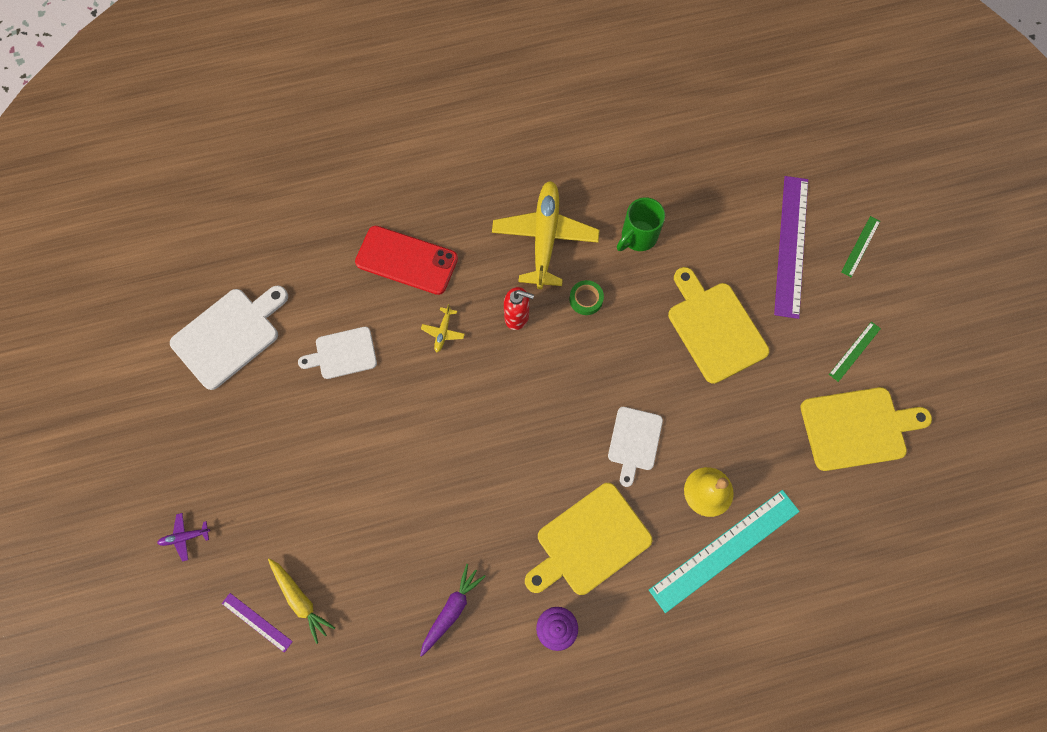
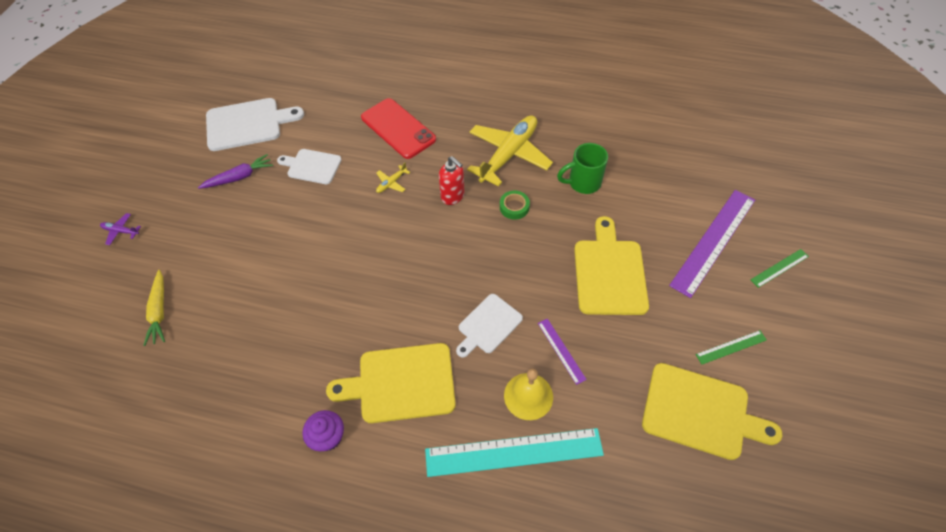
camera: 30 degrees right, 15 degrees down
purple ruler [222,593,293,653] -> purple ruler moved to [538,319,587,385]
purple carrot [420,564,486,657] -> purple carrot moved to [198,154,273,189]

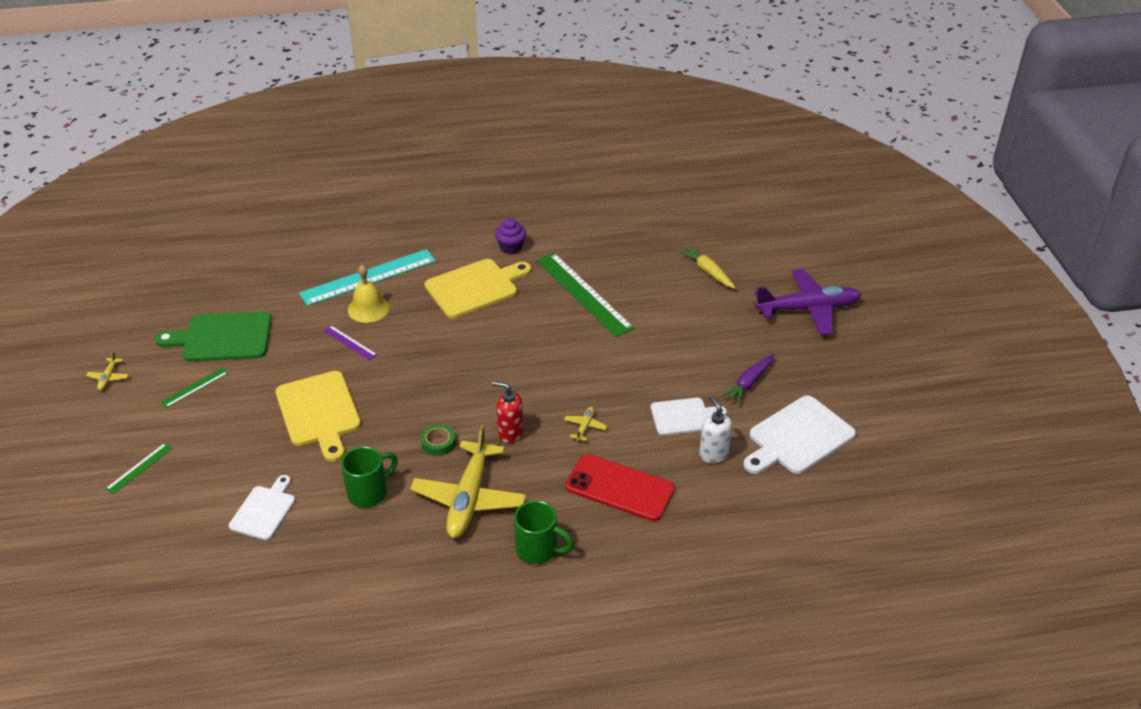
camera: 155 degrees right, 15 degrees down
purple plane [100,213,141,245] -> purple plane [754,269,861,335], size x2.49
white cutting board [456,294,523,358] -> white cutting board moved to [229,475,295,540]
yellow cutting board [642,363,782,460] -> green cutting board [155,311,272,362]
purple ruler [669,190,755,298] -> none
none -> yellow plane [86,351,129,390]
none -> green mug [514,500,574,564]
none -> green ruler [537,253,634,337]
none -> white soap dispenser [699,395,732,463]

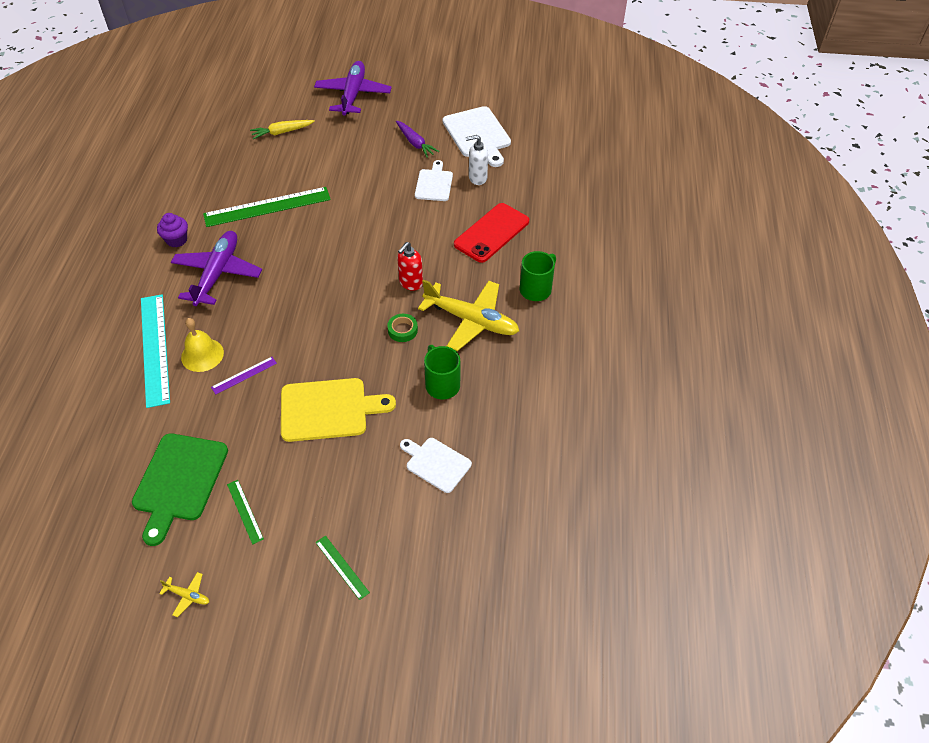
camera: 75 degrees left, 10 degrees up
yellow cutting board [425,259,531,318] -> purple plane [171,231,262,306]
yellow plane [564,407,607,441] -> none

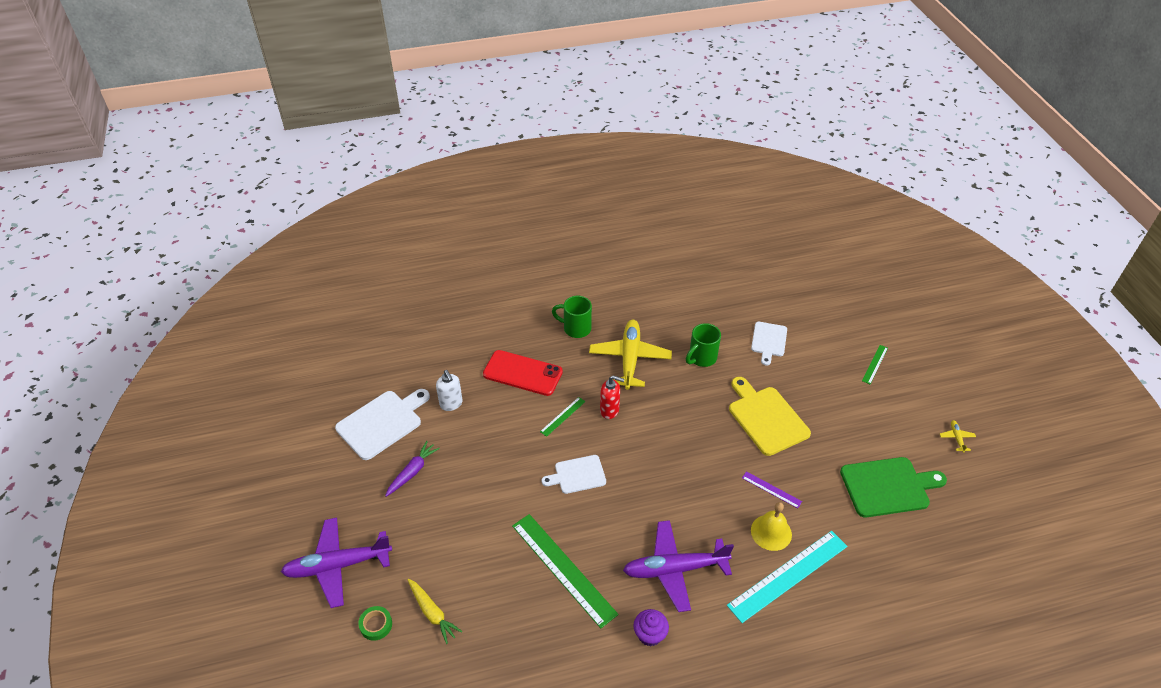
camera: 110 degrees left, 5 degrees down
green ruler [227,480,264,544] -> green ruler moved to [540,397,586,437]
green tape [387,314,418,342] -> green tape moved to [358,606,392,641]
white cutting board [415,160,453,201] -> white cutting board moved to [542,455,606,494]

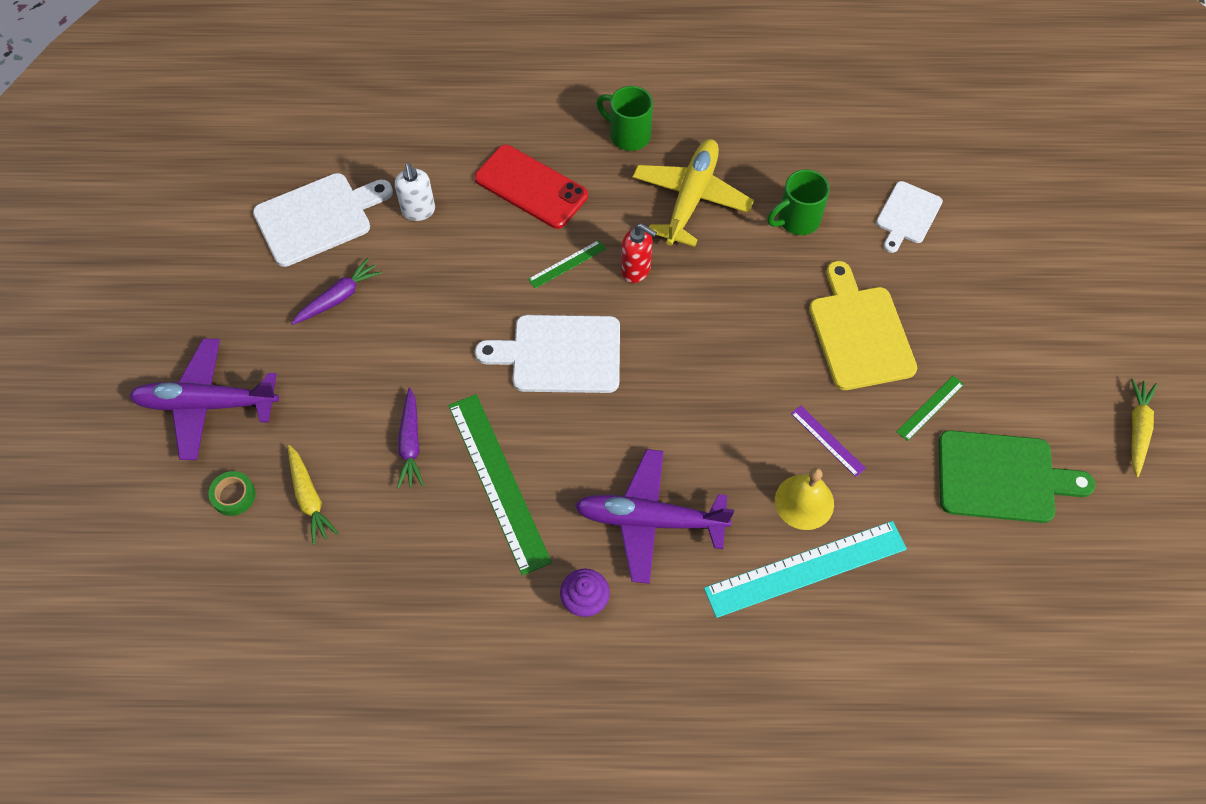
camera: 15 degrees right, 15 degrees up
white cutting board [542,455,606,494] -> white cutting board [475,315,620,393], size x1.61
green ruler [862,345,888,384] -> green ruler moved to [897,376,964,441]
yellow plane [940,420,976,453] -> yellow carrot [1131,378,1157,477]
none -> purple carrot [397,388,424,488]

